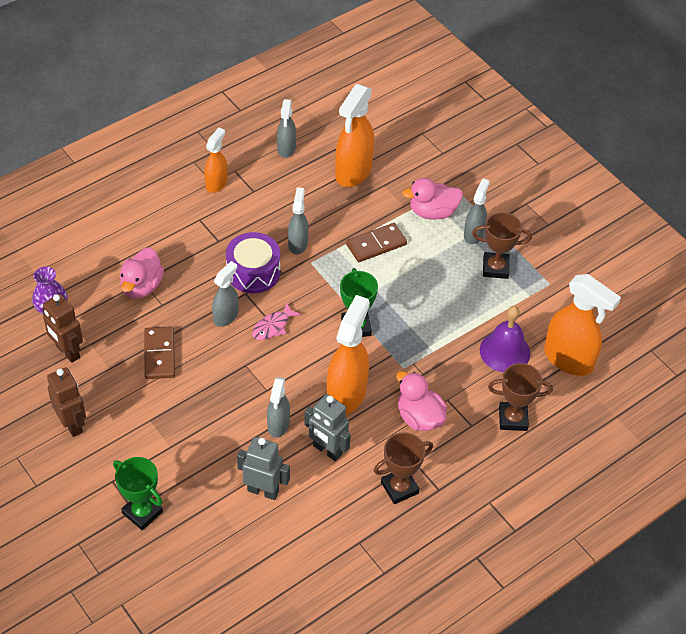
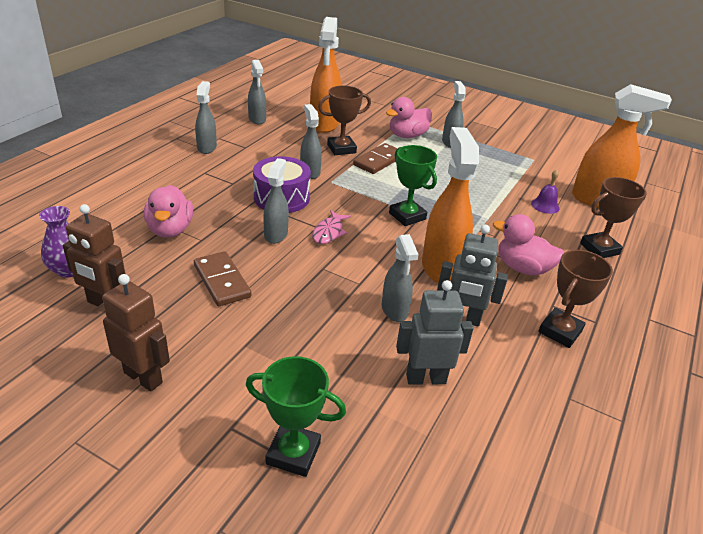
camera: 25 degrees left, 15 degrees down
orange spray bottle [204,128,227,193] -> grey spray bottle [195,81,217,154]
brown trophy [472,212,532,279] -> brown trophy moved to [318,86,371,155]
purple bell [480,306,530,372] -> purple bell [531,170,559,214], size x0.57

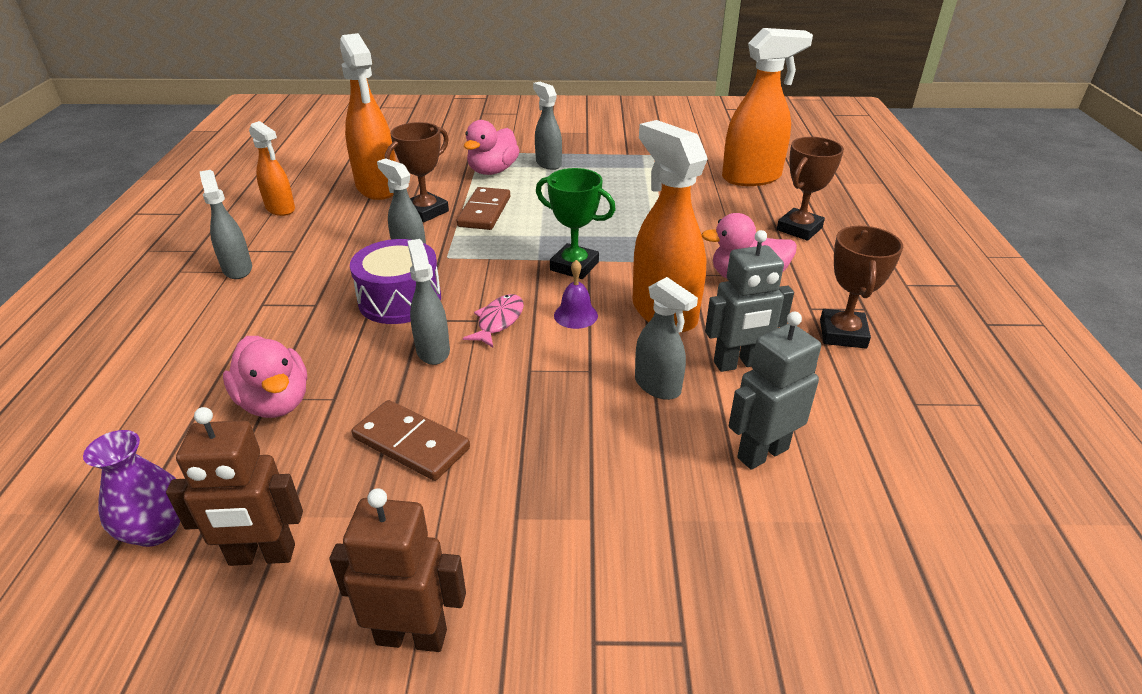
camera: 25 degrees left, 0 degrees up
green trophy [246,356,346,477] -> none
grey spray bottle [248,60,266,125] -> orange spray bottle [249,121,295,216]
pink fish [312,210,351,244] -> pink fish turned 150 degrees counterclockwise [463,294,524,347]
purple bell [531,170,559,214] -> purple bell moved to [554,260,598,329]

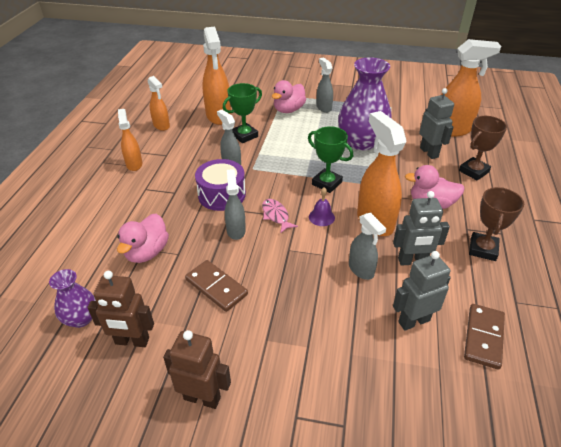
camera: 10 degrees right, 5 degrees up
grey spray bottle [200,170,252,279] -> orange spray bottle [118,109,142,171]
pink duck [223,336,307,418] -> pink duck turned 45 degrees clockwise [117,213,169,263]
brown trophy [385,122,449,222] -> green trophy [223,83,262,143]
brown domino [456,187,510,230] -> brown domino moved to [464,304,505,370]
pink fish [463,294,524,347] -> pink fish turned 60 degrees counterclockwise [262,199,298,233]
none -> purple vase [338,57,392,150]
none -> grey robot [419,88,454,159]

